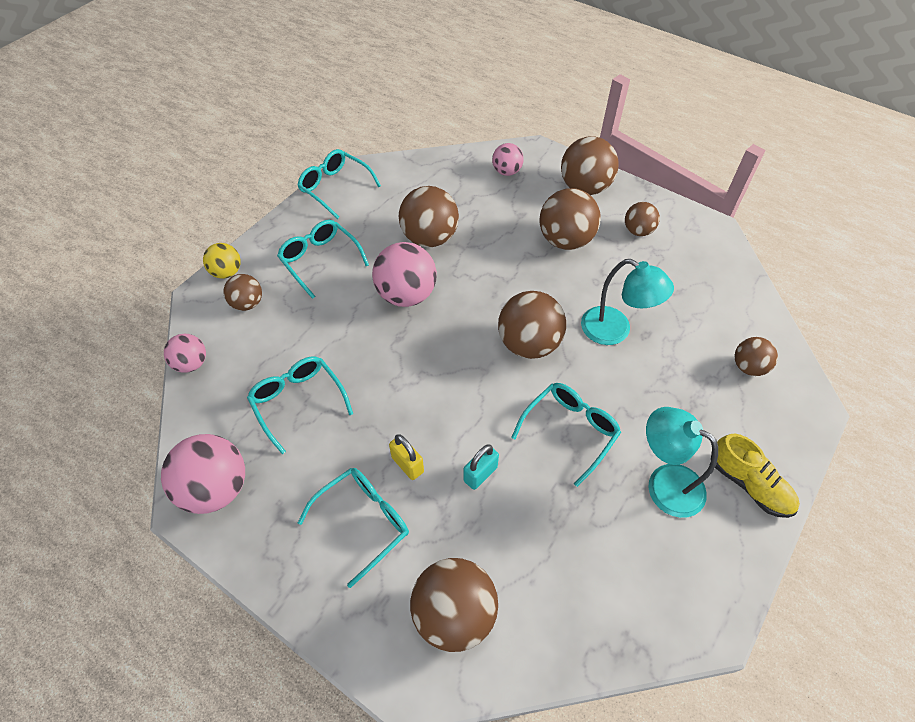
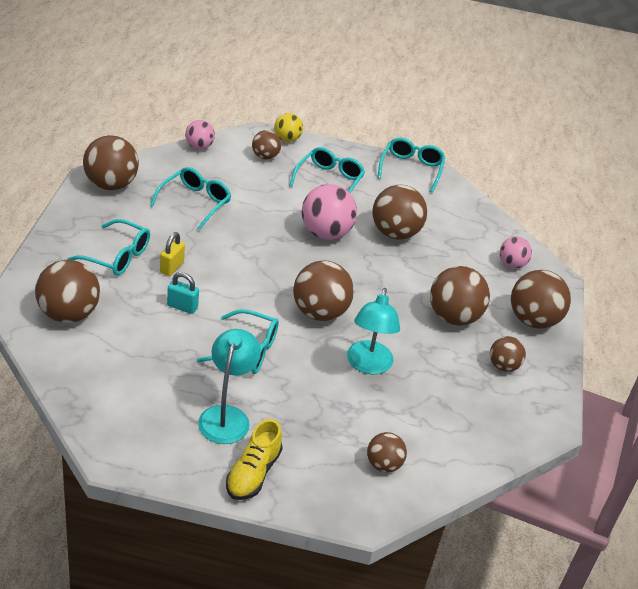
camera: 60 degrees right, 15 degrees down
pink ball [161,434,245,514] -> brown ball [83,135,139,190]

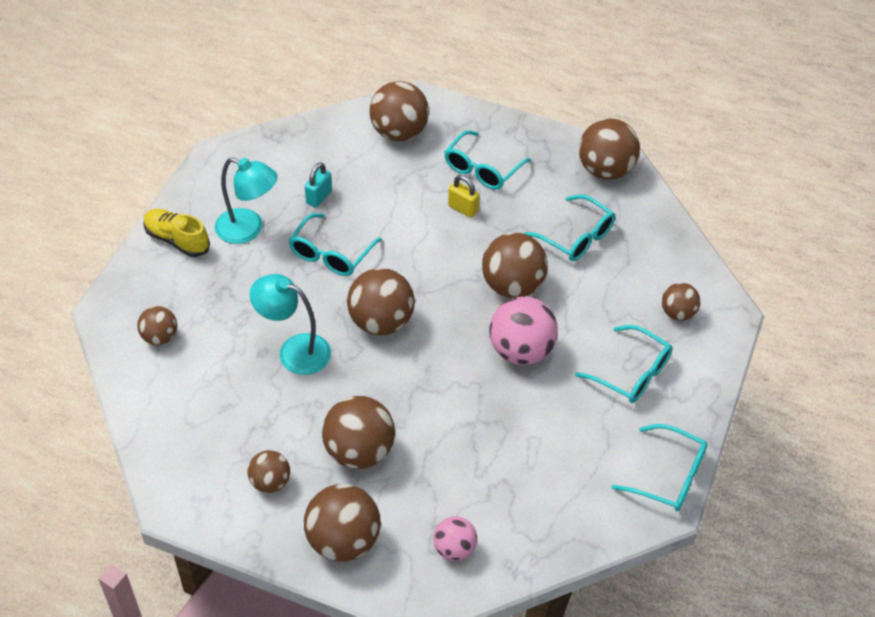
camera: 105 degrees right, 10 degrees up
turquoise padlock [167,272,199,314] -> turquoise padlock moved to [305,162,332,208]
pink ball [185,120,215,150] -> none
yellow ball [274,113,303,142] -> none
brown ball [372,185,427,240] -> brown ball moved to [482,233,548,298]

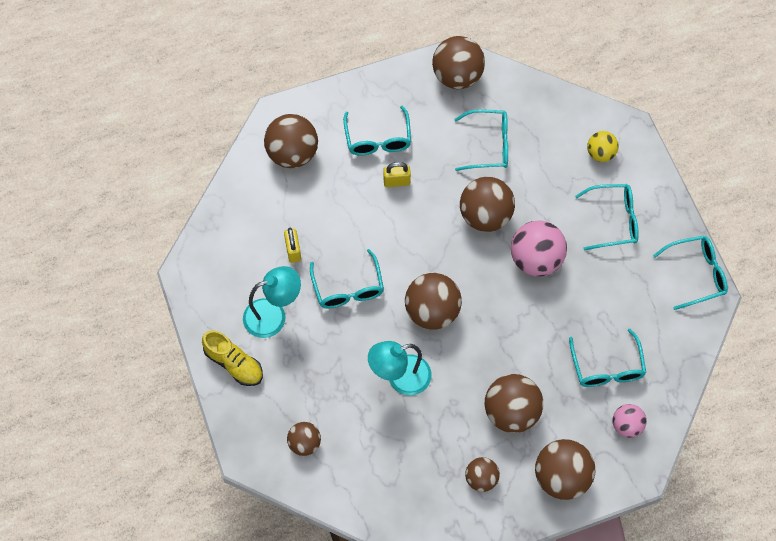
camera: 40 degrees left, 15 degrees up
yellow shoe [143,209,210,257] -> yellow shoe turned 135 degrees counterclockwise [202,330,263,386]
turquoise padlock [305,162,332,208] -> yellow padlock [284,228,301,263]
brown ball [662,283,701,321] -> yellow ball [587,131,619,162]
none -> turquoise glasses [569,329,646,387]

